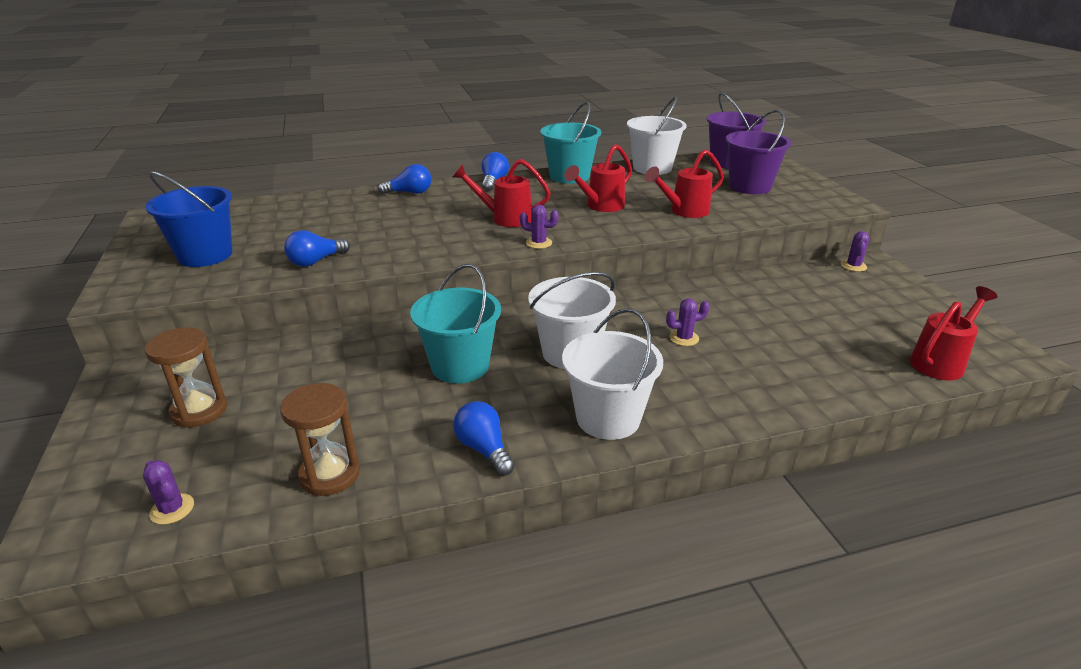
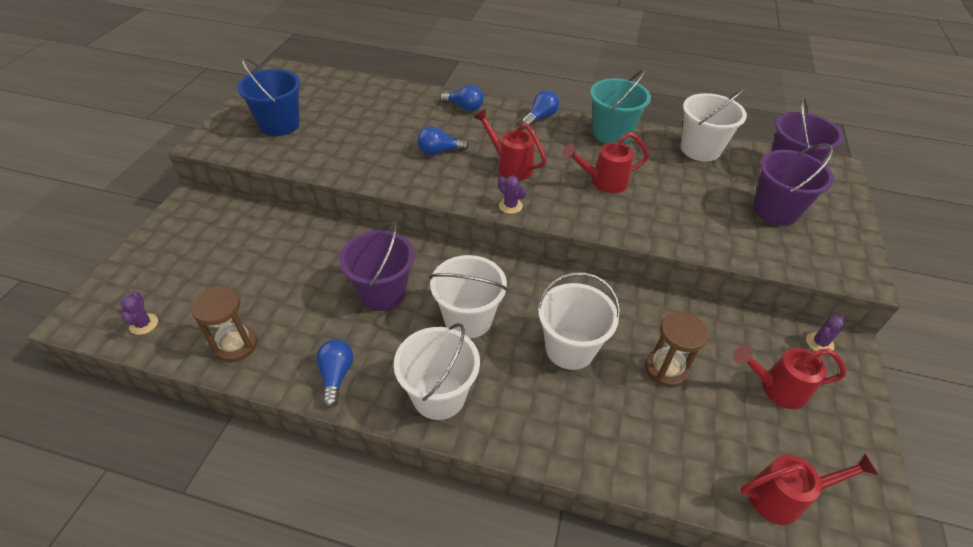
camera: 30 degrees right, 15 degrees up
brown hourglass [145,327,227,428] -> brown hourglass moved to [645,312,708,387]
blue light bulb [284,230,350,267] -> blue light bulb moved to [417,126,469,155]
turquoise bucket [410,264,501,383] -> purple bucket [339,221,414,311]
red watering can [645,149,724,218] -> red watering can moved to [733,345,846,409]
purple cactus [666,299,710,346] -> white bucket [537,272,620,370]

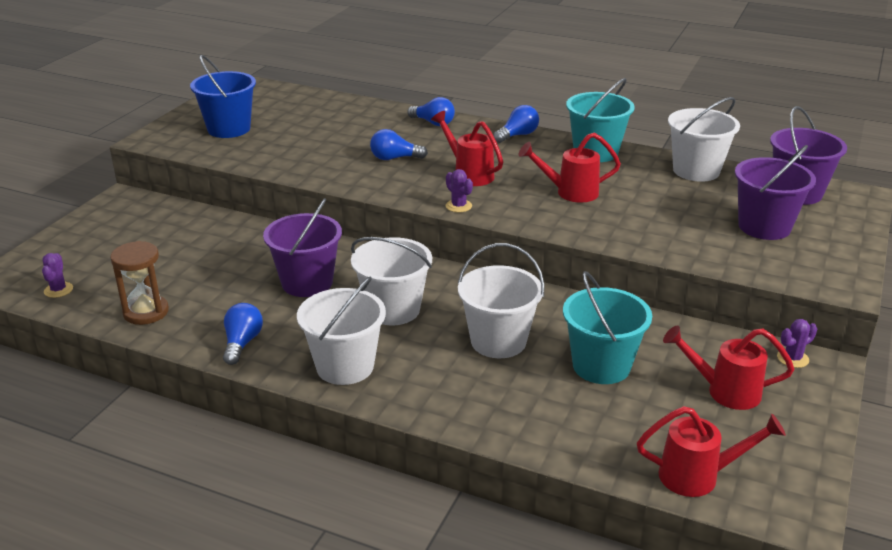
camera: 10 degrees right, 15 degrees down
brown hourglass [645,312,708,387] -> turquoise bucket [563,271,652,384]

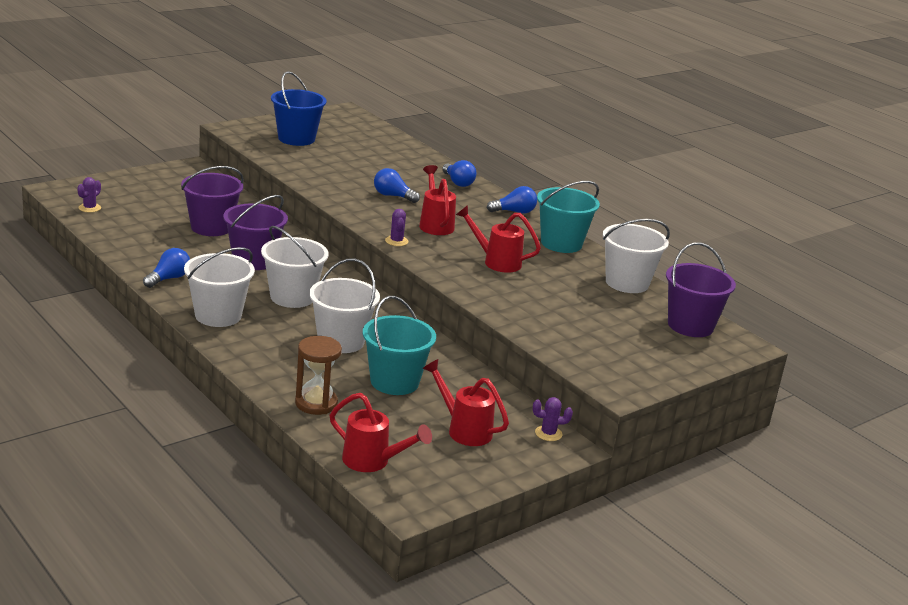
camera: 25 degrees right, 5 degrees down
brown hourglass [110,241,169,325] -> brown hourglass moved to [295,336,342,415]
purple bucket [735,145,816,240] -> purple bucket moved to [181,166,244,236]

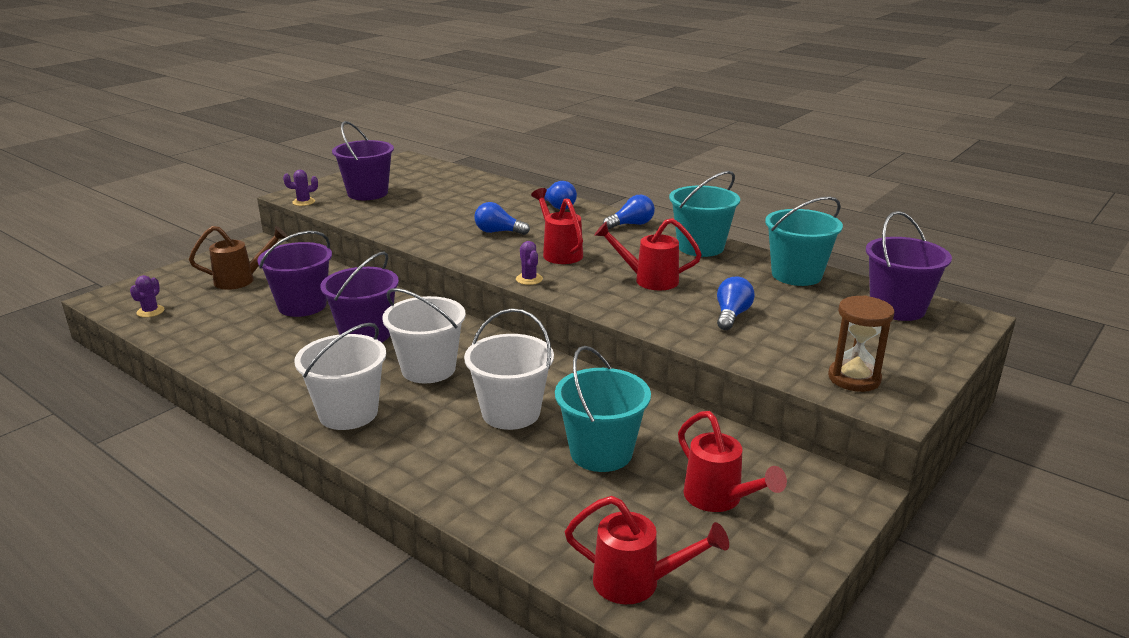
camera: 10 degrees left, 0 degrees up
blue light bulb [143,248,190,288] -> blue light bulb moved to [717,276,755,330]
blue bucket [271,71,326,146] -> purple bucket [332,121,394,200]
brown hourglass [295,336,342,415] -> brown hourglass moved to [828,295,895,392]
red watering can [422,359,509,446] -> red watering can turned 150 degrees counterclockwise [678,411,787,512]
purple cactus [533,397,573,441] -> purple cactus moved to [283,170,318,206]
white bucket [603,219,670,293] -> turquoise bucket [765,196,843,286]
none -> brown watering can [189,226,288,290]

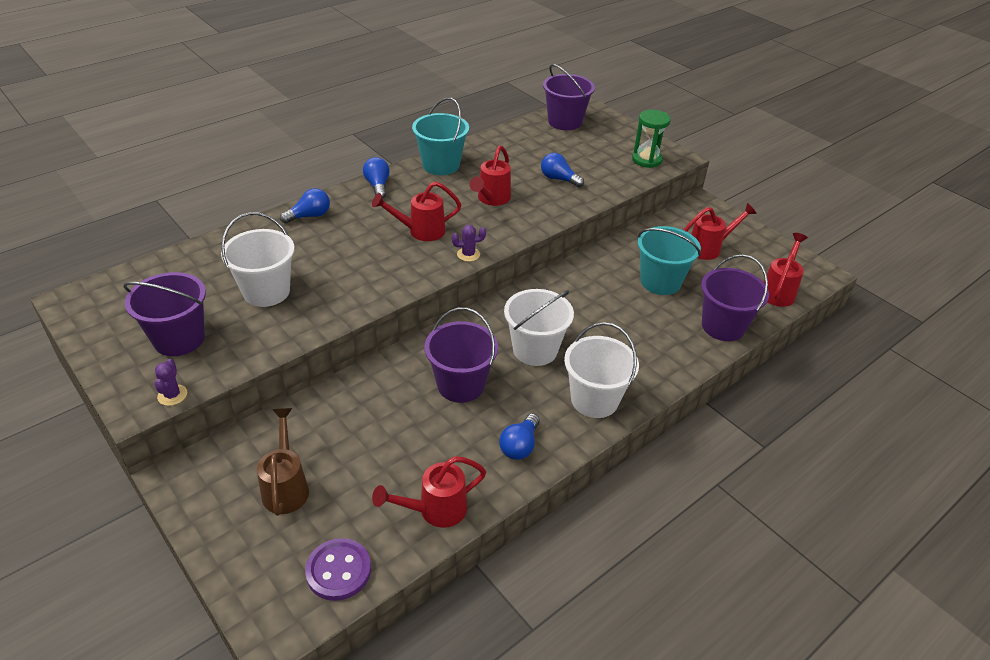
camera: 80 degrees left, 15 degrees up
purple cactus [130,275,164,317] -> purple button [305,538,371,601]
purple bucket [257,231,332,317] -> purple bucket moved to [701,254,769,341]
white bucket [464,308,554,430] -> white bucket moved to [221,212,295,307]
blue light bulb [474,202,530,235] -> blue light bulb moved to [499,413,540,460]
turquoise bucket [765,196,843,286] -> none
brown hourglass [828,295,895,392] -> green hourglass [632,110,671,168]
none -> red watering can [372,456,486,528]

